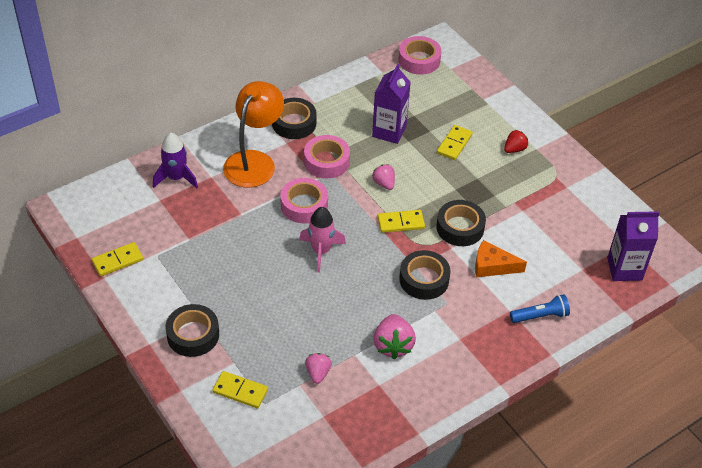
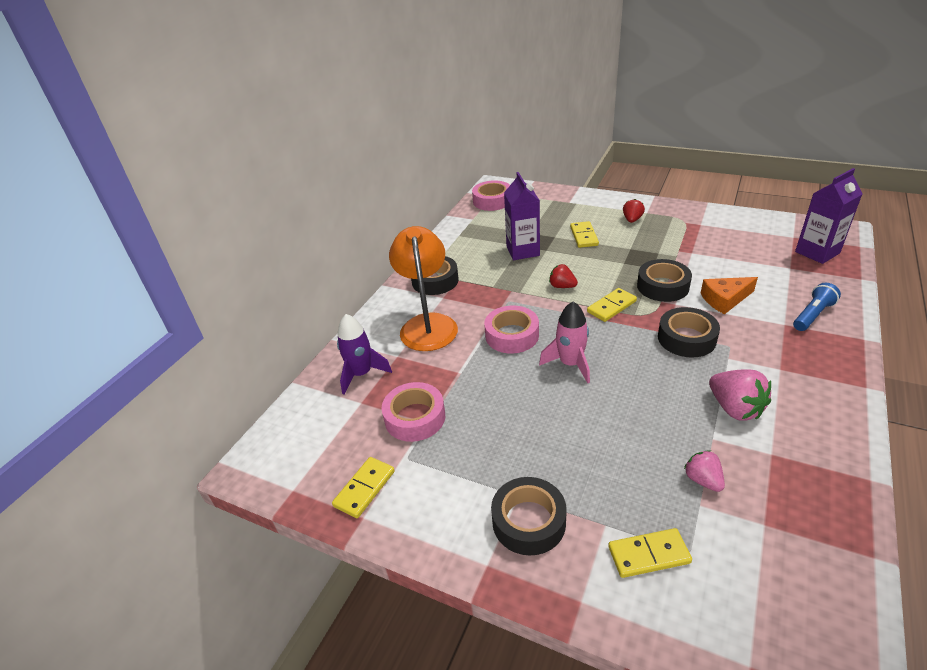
camera: 25 degrees left, 10 degrees down
pink tape [304,135,350,178] -> pink tape moved to [382,382,445,442]
pink strawberry [372,164,395,190] -> red strawberry [549,264,578,288]

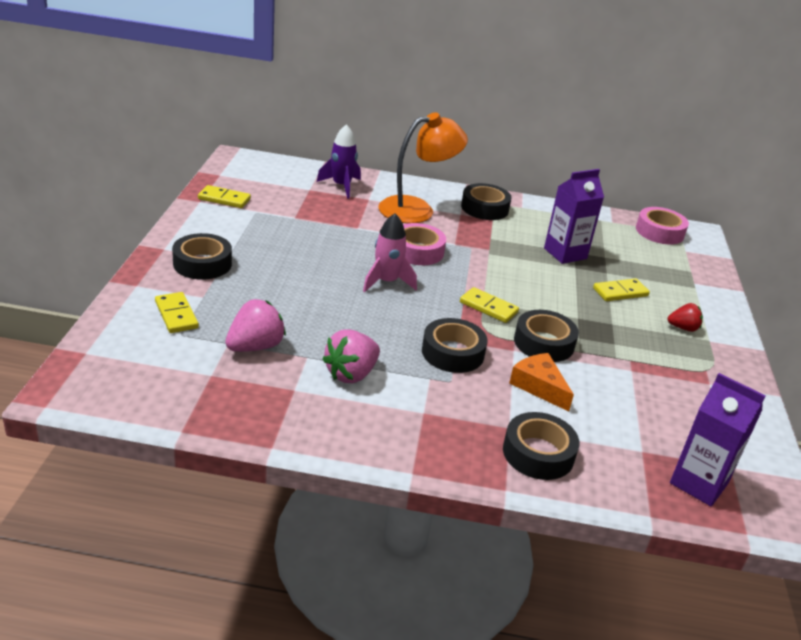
camera: 65 degrees right, 5 degrees down
pink tape [382,382,445,442] -> none
red strawberry [549,264,578,288] -> none
pink strawberry [684,450,725,492] -> pink strawberry [225,299,286,352], size x1.62
blue flashlight [793,283,841,331] -> black tape [503,412,579,480]

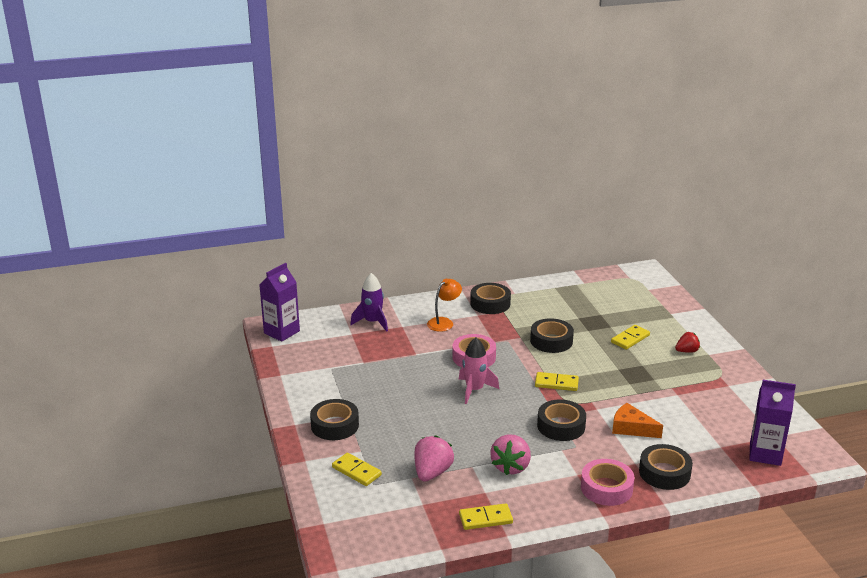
camera: 20 degrees left, 5 degrees down
yellow domino [198,185,251,208] -> yellow domino moved to [459,503,513,530]
orange lamp [379,112,468,223] -> orange lamp [427,279,462,332], size x0.57
black tape [514,310,579,362] -> black tape moved to [530,318,574,353]
purple carton [544,169,604,264] -> purple carton moved to [259,263,300,342]
pink tape [636,207,689,244] -> pink tape moved to [581,459,634,506]

